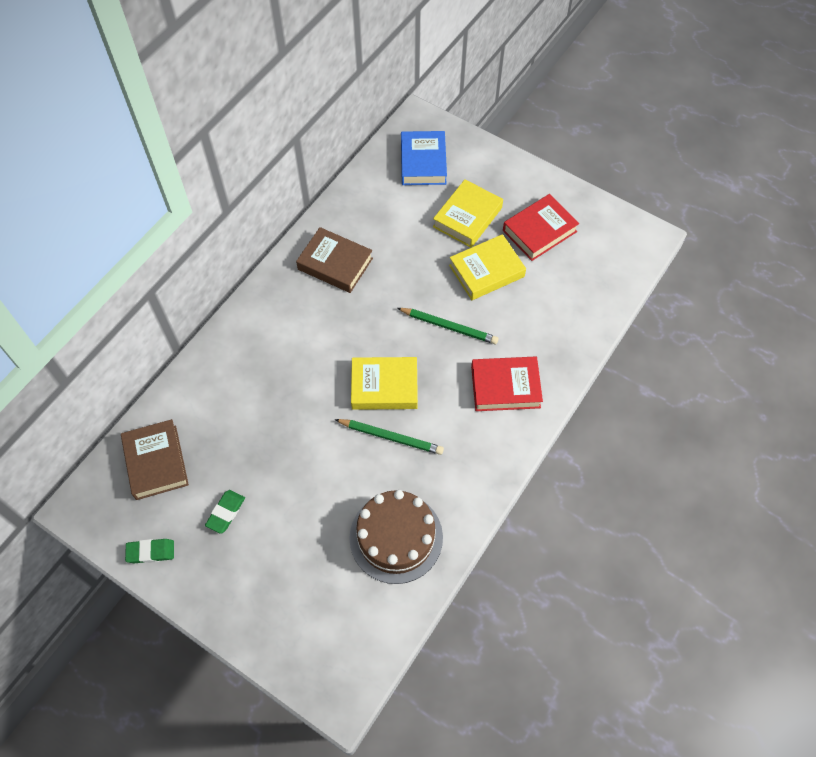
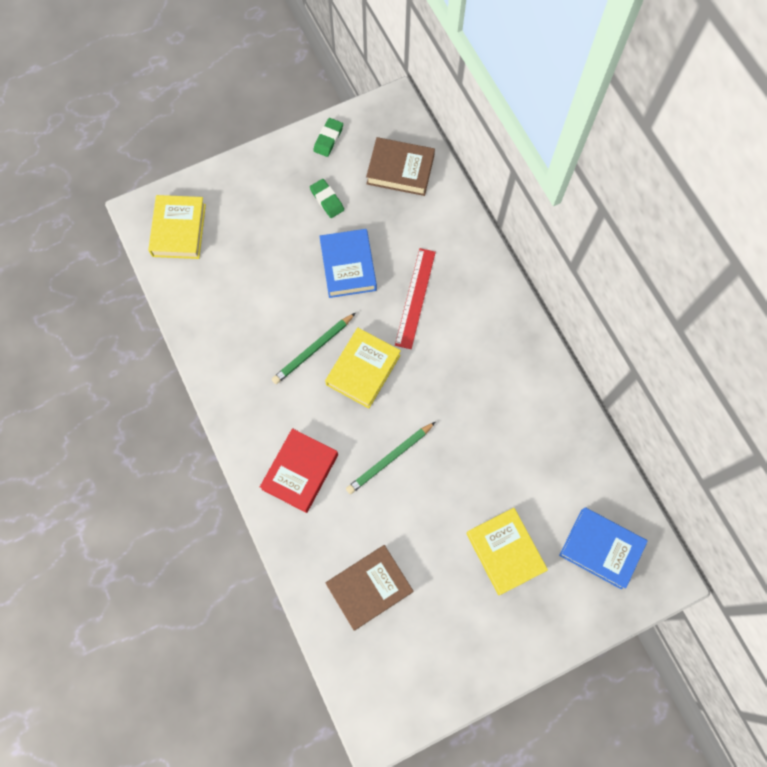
camera: 120 degrees right, 10 degrees up
brown book [296,227,373,293] -> brown book moved to [326,545,413,631]
brown cake [349,490,443,584] -> none
yellow book [449,234,526,300] -> yellow book moved to [148,195,206,259]
red book [503,194,579,261] -> none
none -> blue book [319,229,377,298]
none -> red ruler [395,248,436,349]

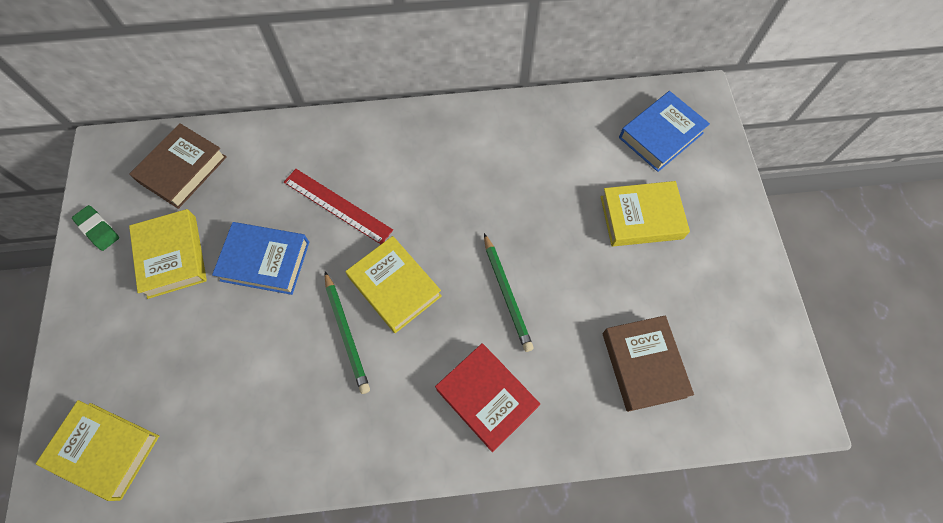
camera: 70 degrees left, 5 degrees down
green eraser [310,179,344,218] -> yellow book [129,209,207,299]

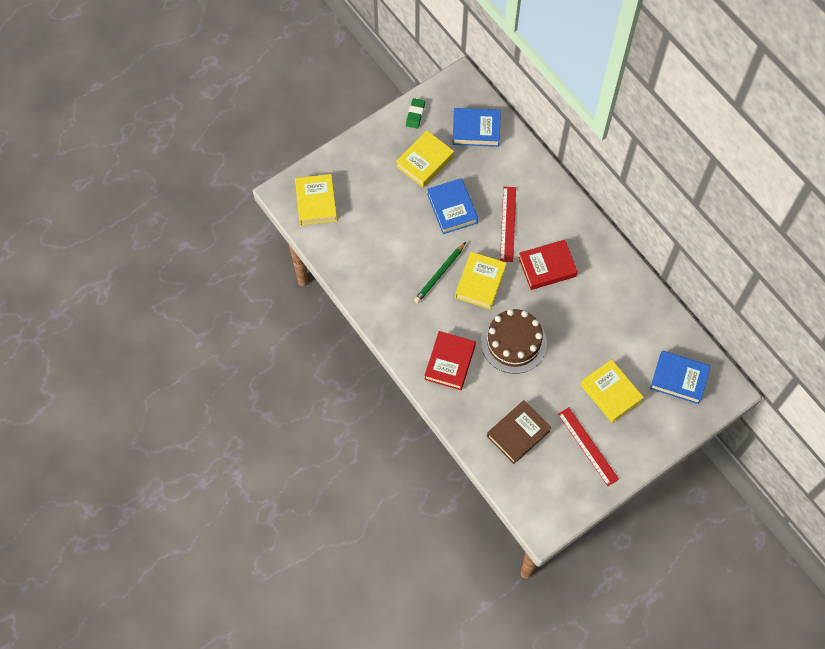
camera: 60 degrees right, 0 degrees up
brown book [129,123,227,209] -> blue book [452,108,501,147]
green pencil [484,233,534,352] -> brown cake [481,309,547,374]
none -> red book [518,240,578,290]
none -> red ruler [558,407,619,486]

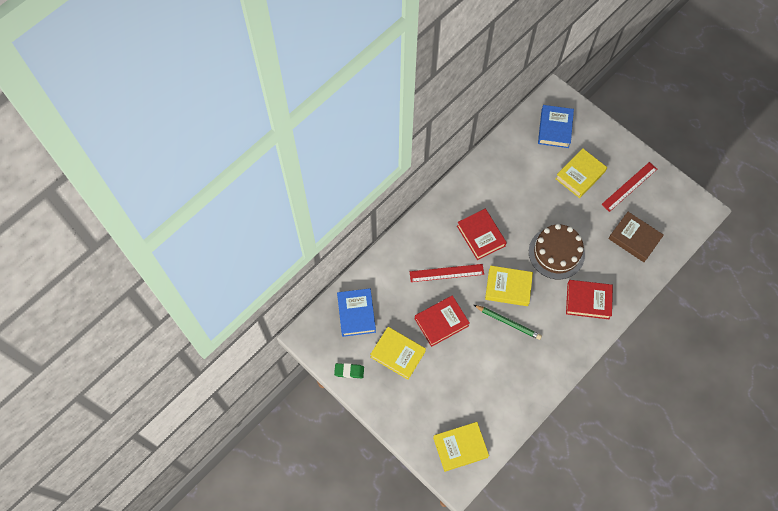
camera: 100 degrees left, 0 degrees up
blue book [427,178,478,234] -> red book [415,295,470,347]

